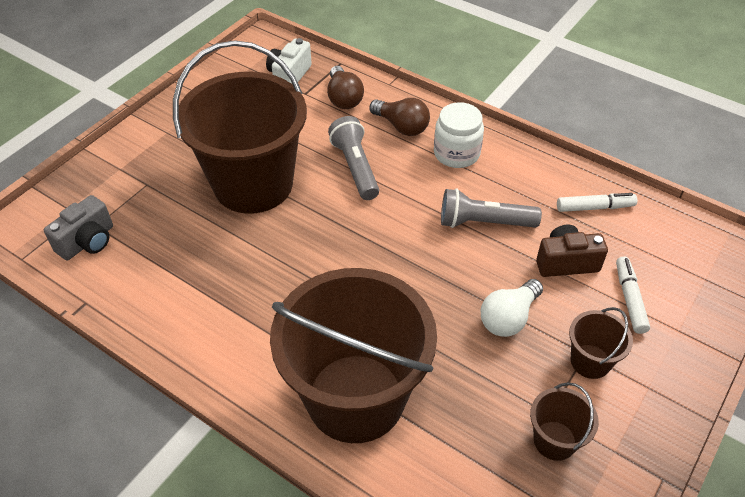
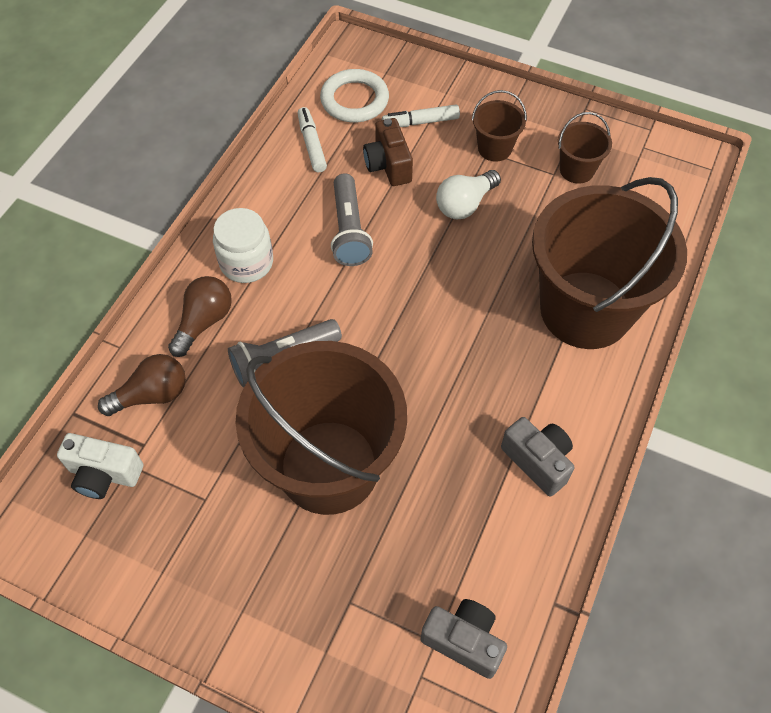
camera: 100 degrees left, 10 degrees up
white light bulb [481,279,543,337] -> white light bulb turned 105 degrees clockwise [436,170,501,219]
none -> white ring [320,69,389,122]
none -> grey camera [501,417,575,496]

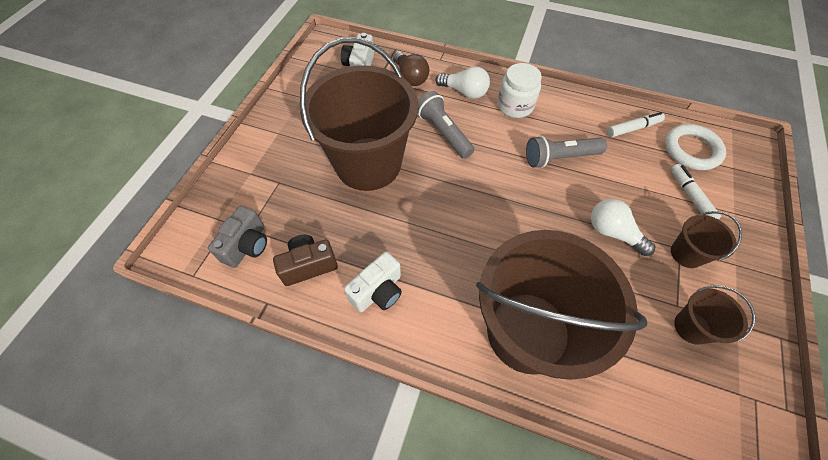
camera: 85 degrees right, 0 degrees up
brown light bulb [168,276,232,357] -> white light bulb [435,66,490,99]
brown camera [363,118,413,186] -> brown camera moved to [273,235,338,286]
grey camera [501,417,575,496] -> white camera [344,252,402,312]

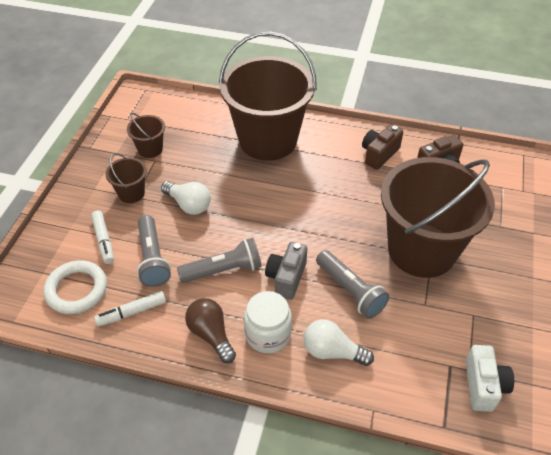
camera: 175 degrees right, 10 degrees down
grey camera [208,206,267,268] -> grey camera moved to [265,242,307,300]
white camera [344,252,402,312] -> brown camera [362,125,403,170]
brown light bulb [393,51,429,86] -> brown light bulb moved to [185,298,236,363]
none -> grey flashlight [137,215,171,287]

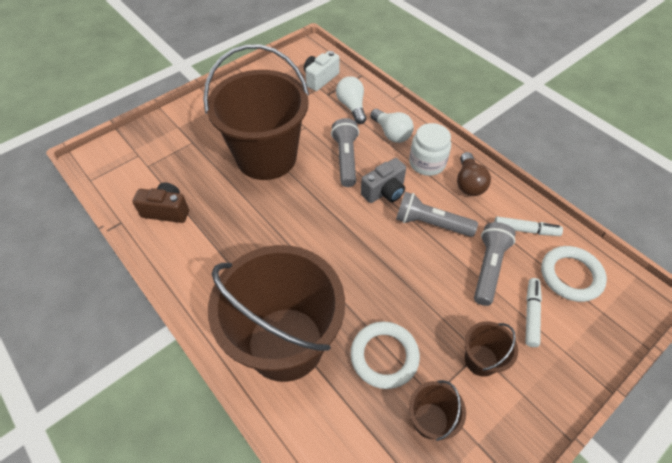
camera: 145 degrees left, 5 degrees up
white light bulb [161,181,211,215] -> white light bulb moved to [336,76,366,124]
brown camera [362,125,403,170] -> none
none -> white ring [350,322,420,389]

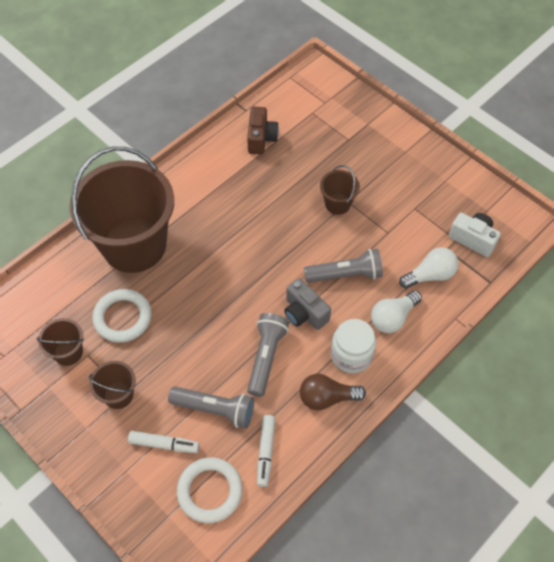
camera: 85 degrees right, 5 degrees up
brown bucket [203,44,309,180] -> brown bucket [320,165,360,215], size x0.42

